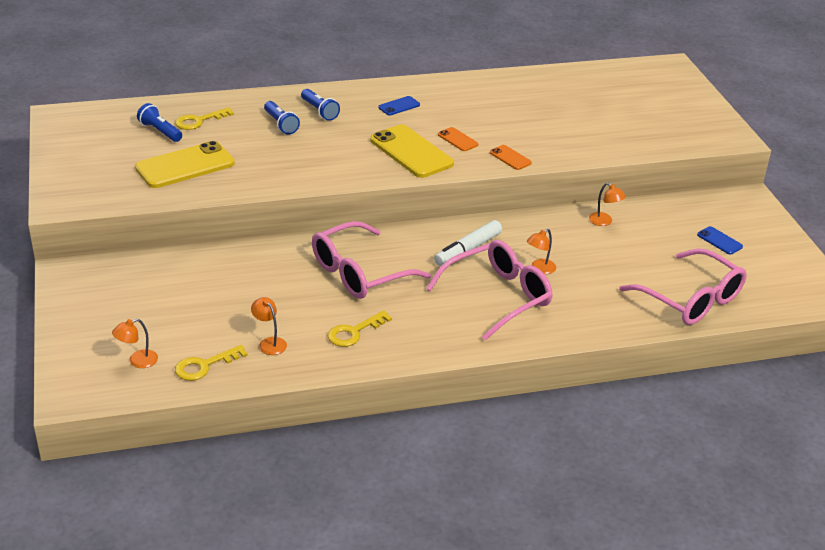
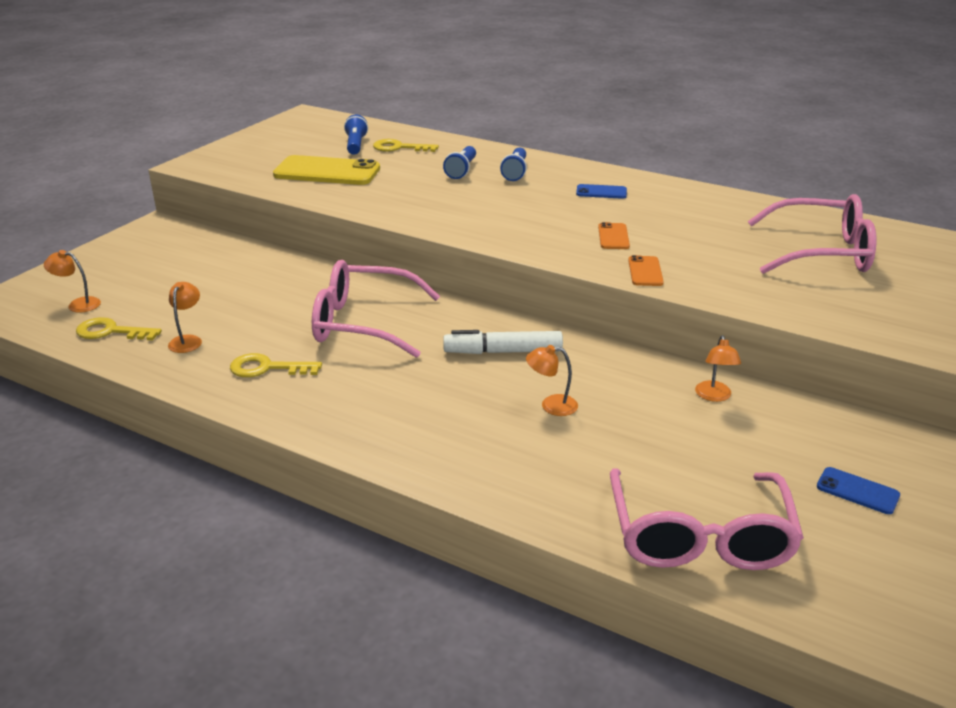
camera: 45 degrees right, 5 degrees down
yellow phone [370,125,454,178] -> none
pink glasses [426,240,553,341] -> pink glasses moved to [748,194,877,274]
blue phone [697,226,743,255] -> blue phone turned 60 degrees counterclockwise [817,467,900,514]

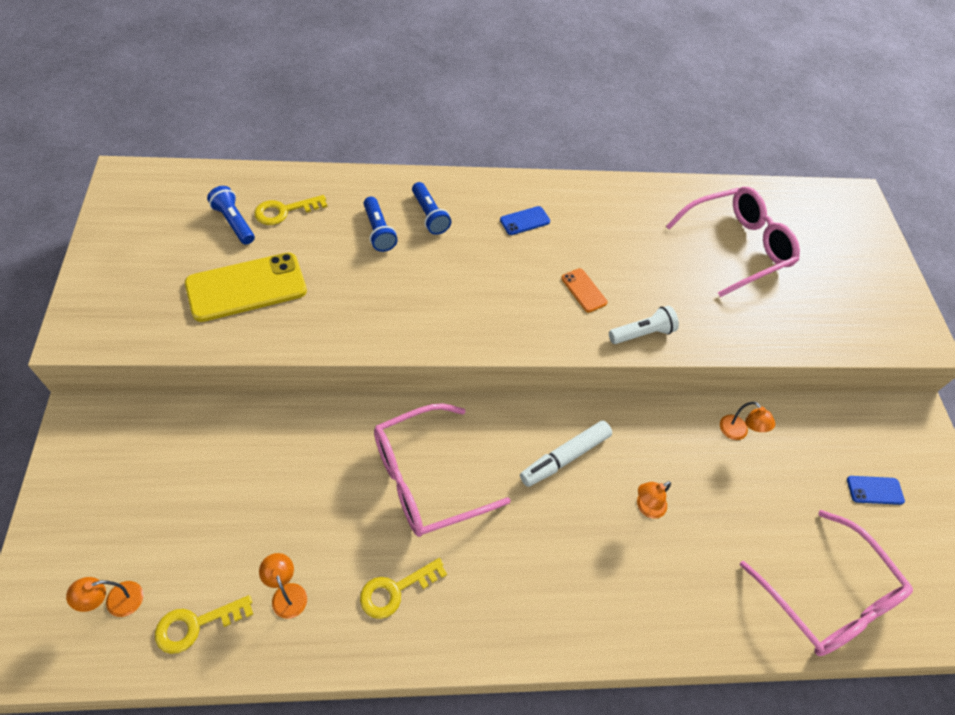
camera: 40 degrees left, 25 degrees up
orange phone [628,255,664,286] -> white flashlight [609,306,679,344]

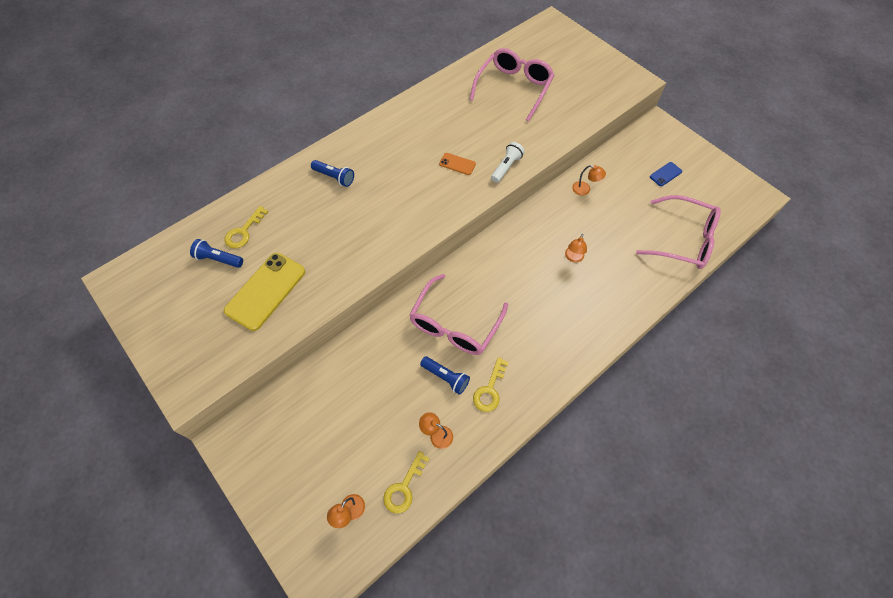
camera: 30 degrees left, 5 degrees up
blue flashlight [364,197,398,252] -> blue flashlight moved to [420,356,470,395]
blue phone [500,206,550,235] -> none
white marker [520,421,612,487] -> none

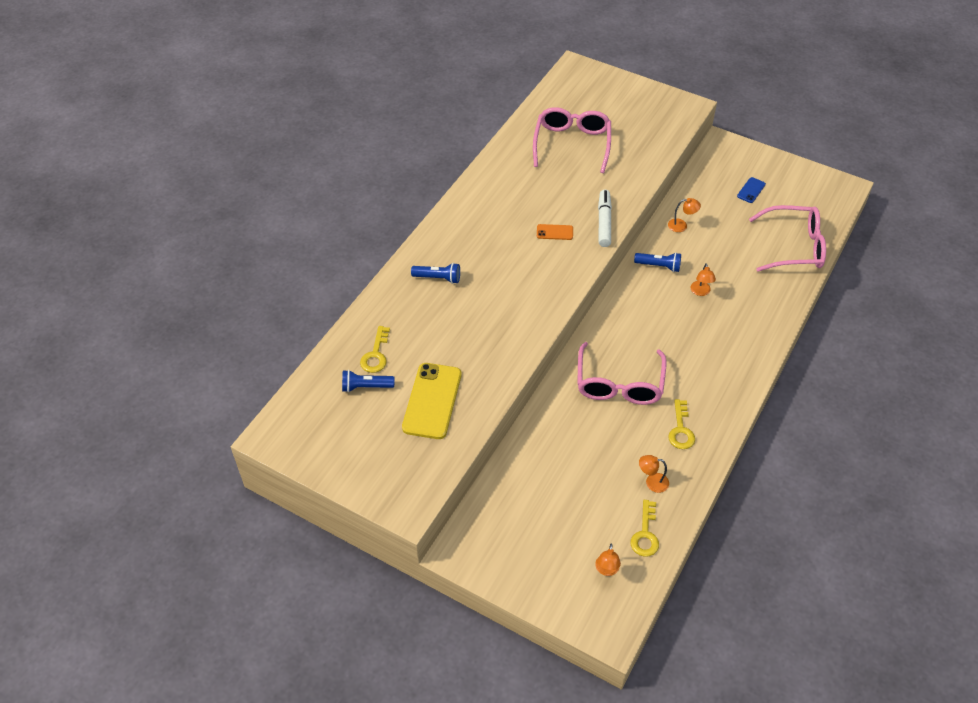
camera: 20 degrees left, 10 degrees down
blue flashlight [420,356,470,395] -> blue flashlight moved to [634,253,681,272]
white flashlight [491,142,525,183] -> white marker [598,190,612,247]

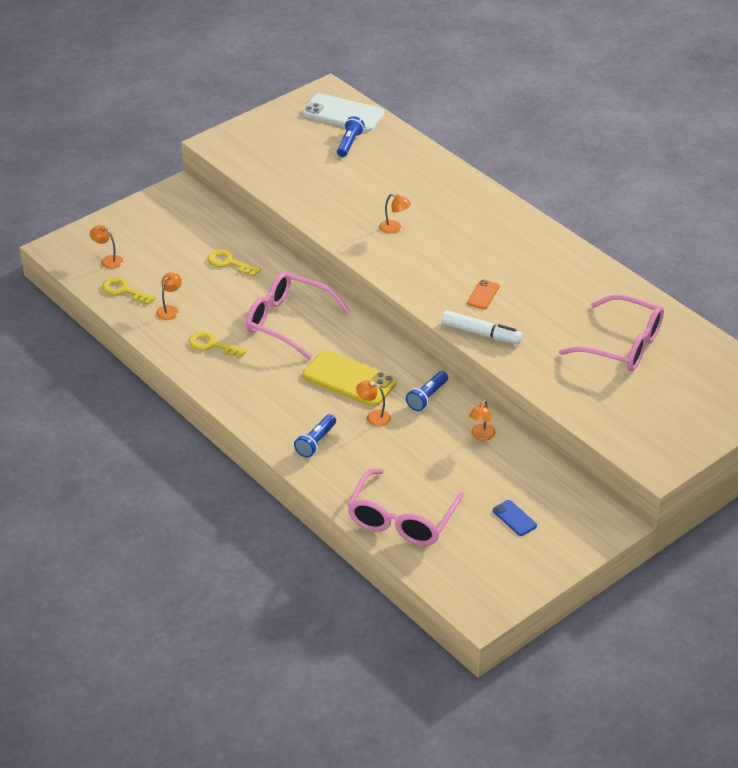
camera: 110 degrees right, 10 degrees down
yellow key [360,326,390,373] -> yellow key moved to [208,250,261,276]
yellow phone [402,363,461,439] -> yellow phone moved to [303,350,397,407]
blue flashlight [411,263,460,284] -> blue flashlight moved to [294,414,336,458]
none -> white phone [302,93,384,132]
none -> orange lamp [379,194,411,234]

